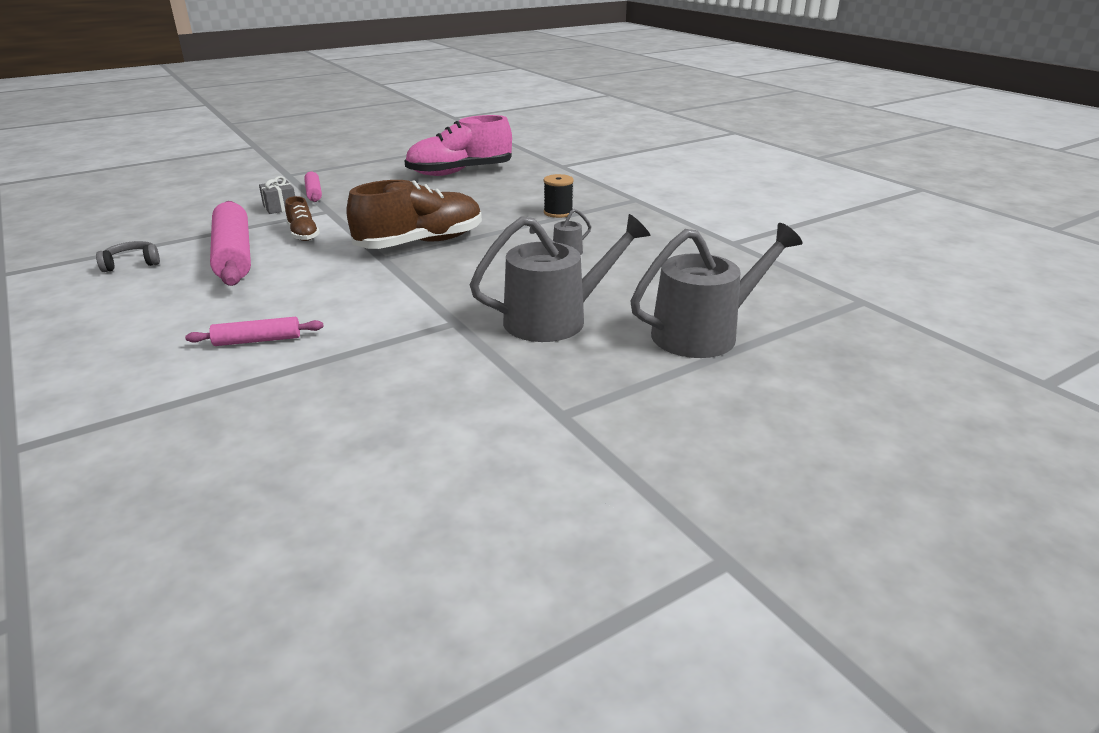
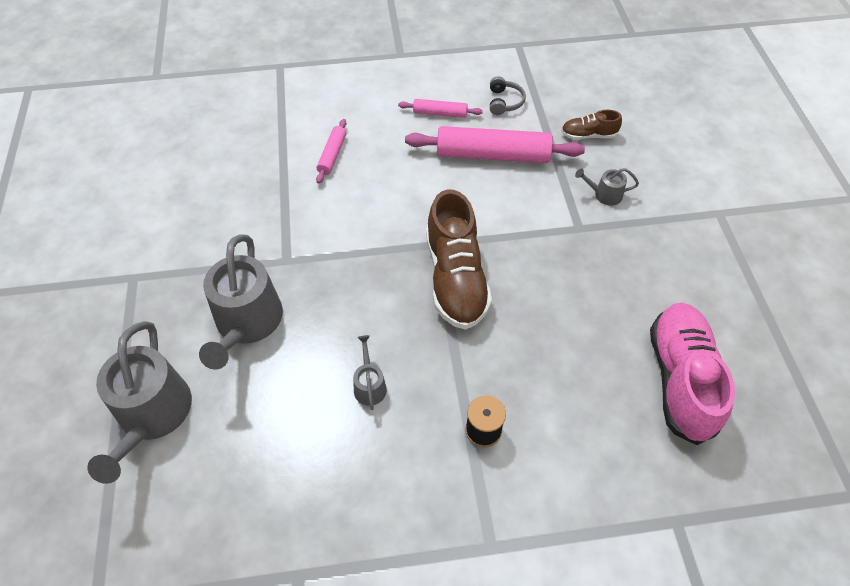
camera: 115 degrees right, 25 degrees up
grey gift [259,176,295,214] -> grey watering can [575,168,639,206]
brown shoe [285,196,320,241] -> brown shoe moved to [561,110,622,140]
pink rolling pin [304,171,322,202] -> pink rolling pin moved to [398,99,483,118]

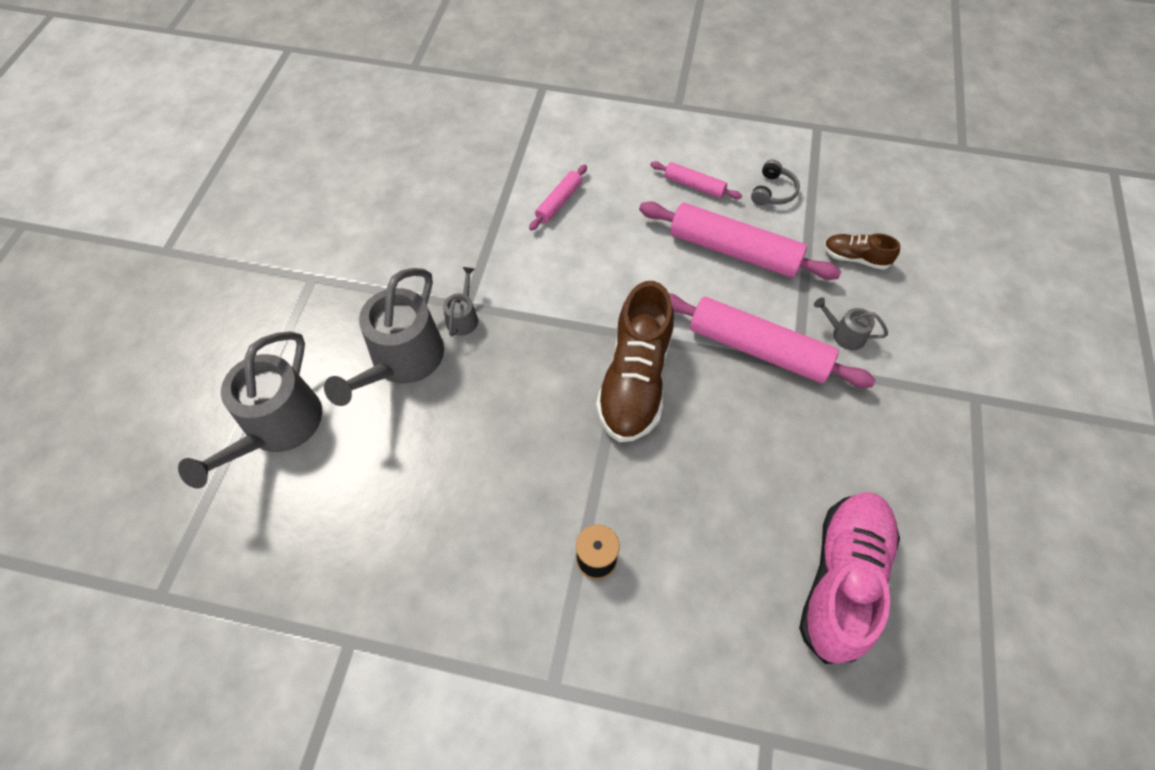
camera: 20 degrees right, 5 degrees up
grey watering can [353,335,387,410] -> grey watering can moved to [443,267,478,337]
none -> pink rolling pin [669,293,876,388]

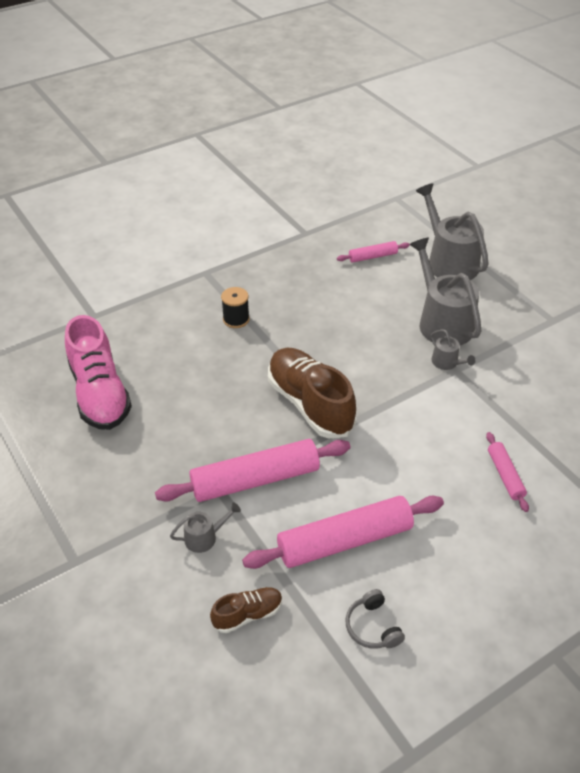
camera: 135 degrees right, 15 degrees down
pink rolling pin [650,161,742,199] -> pink rolling pin moved to [337,241,410,263]

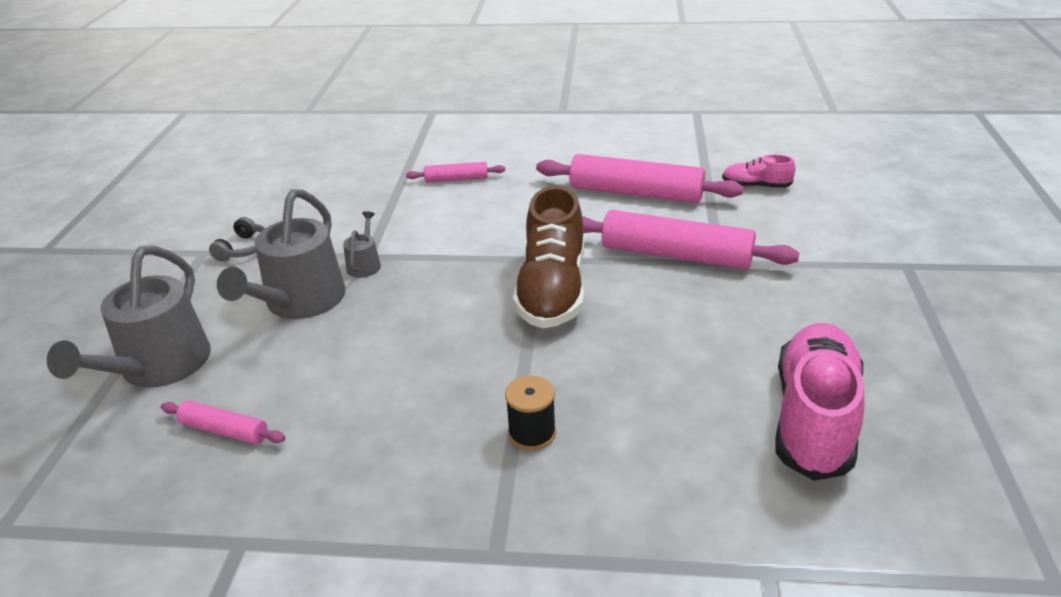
camera: 140 degrees left, 10 degrees down
grey watering can [170,502,241,553] -> none
brown shoe [210,587,282,633] -> pink shoe [722,154,795,188]
grey headphones [346,589,405,649] -> grey headphones moved to [209,217,265,261]
pink rolling pin [486,432,529,512] -> pink rolling pin turned 60 degrees clockwise [406,162,505,182]

